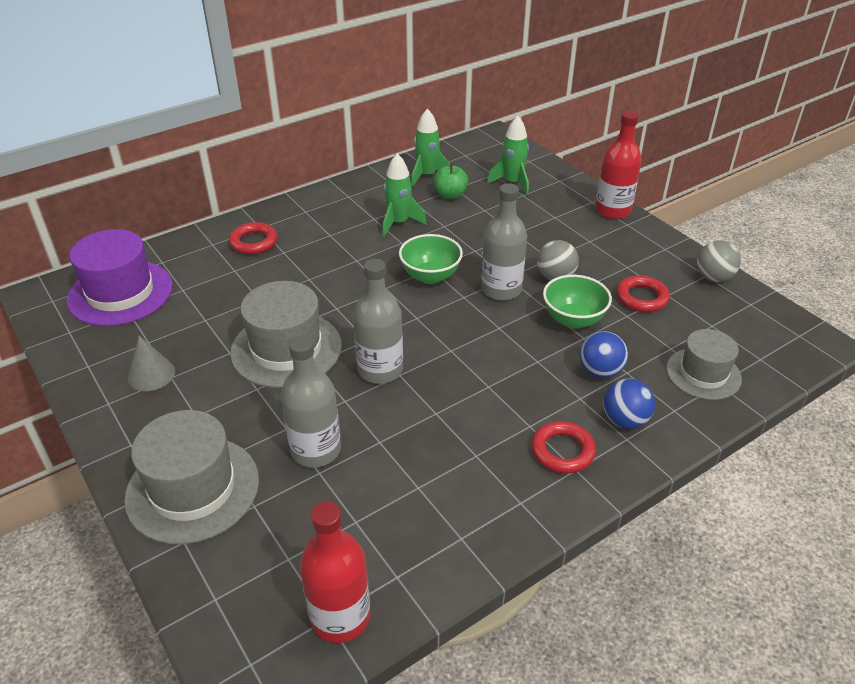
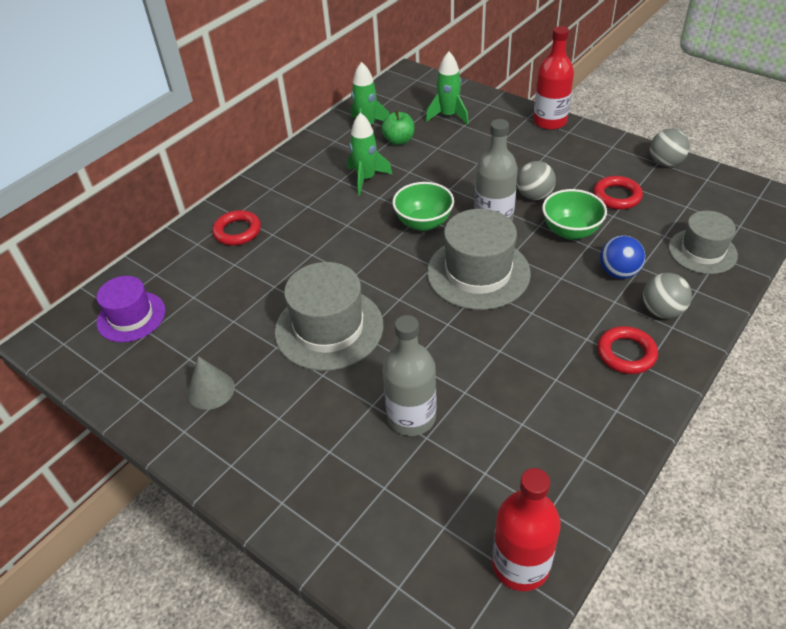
camera: 15 degrees left, 5 degrees up
purple hat [67,229,173,326] -> purple hat [97,276,165,342], size x0.64
grey hat [124,410,259,544] -> grey hat moved to [427,209,531,310]
grey bottle [353,259,403,384] -> none
blue ball [603,379,655,429] -> grey ball [643,273,692,318]

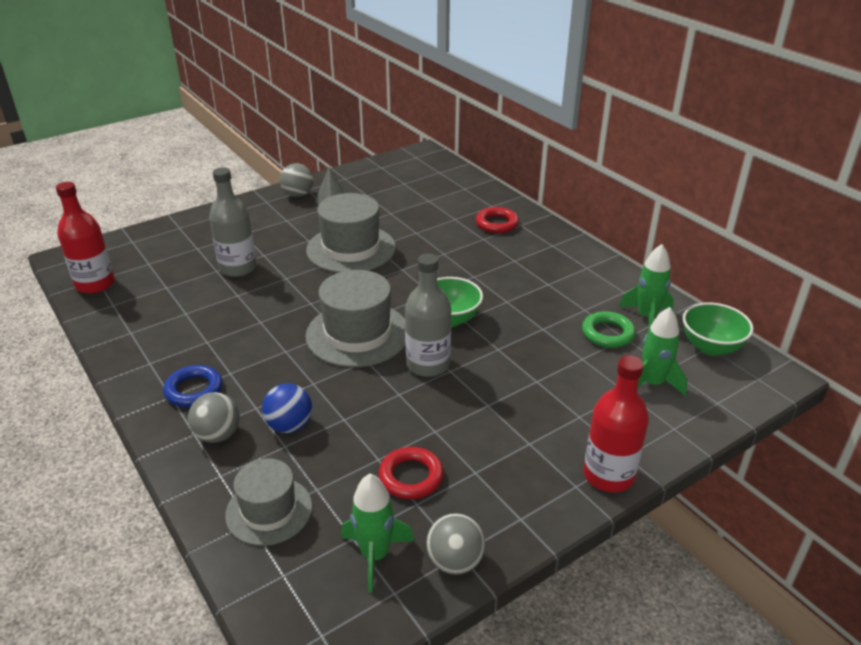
camera: 105 degrees right, 10 degrees down
purple hat [97,276,165,342] -> none
green rocket [348,113,393,196] -> green rocket moved to [341,474,414,593]
green apple [381,110,414,145] -> green ring [582,311,636,348]
grey ball [517,161,556,200] -> grey ball moved to [280,163,313,197]
green bowl [542,189,607,240] -> green bowl moved to [683,302,754,356]
red ring [597,326,658,374] -> blue ring [163,365,223,407]

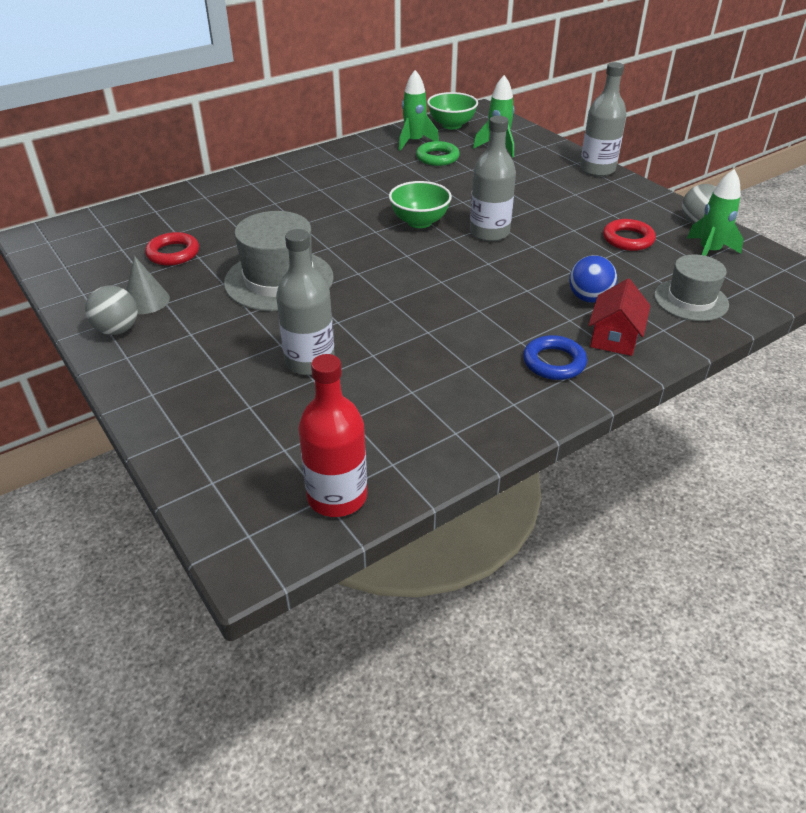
camera: 90 degrees left, 5 degrees up
grey ball [188,392,240,443] -> red house [588,279,651,356]
grey hat [305,270,405,367] -> none
red ring [476,207,519,233] -> red ring moved to [145,232,199,266]
red bottle [583,355,649,492] -> grey bottle [580,62,626,177]

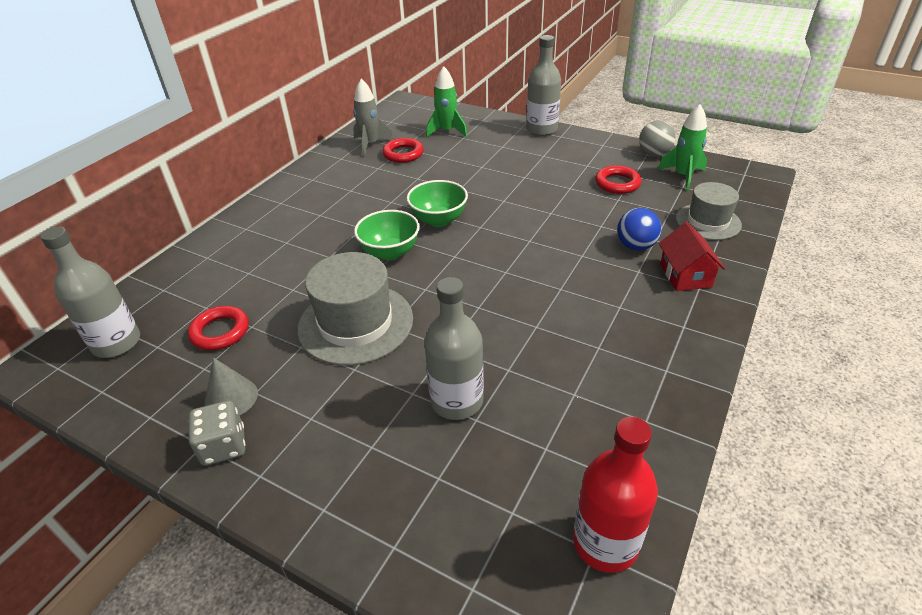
camera: 25 degrees left, 0 degrees up
grey ball [85,285,138,335] -> grey dice [188,400,246,466]
green rocket [399,70,439,151] -> grey rocket [353,79,394,157]
green ring [416,141,460,166] -> red ring [382,138,424,163]
green bowl [427,92,478,130] -> green bowl moved to [354,210,420,260]
grey bottle [470,116,516,242] -> grey bottle moved to [40,226,140,358]
blue ring [523,335,587,380] -> none

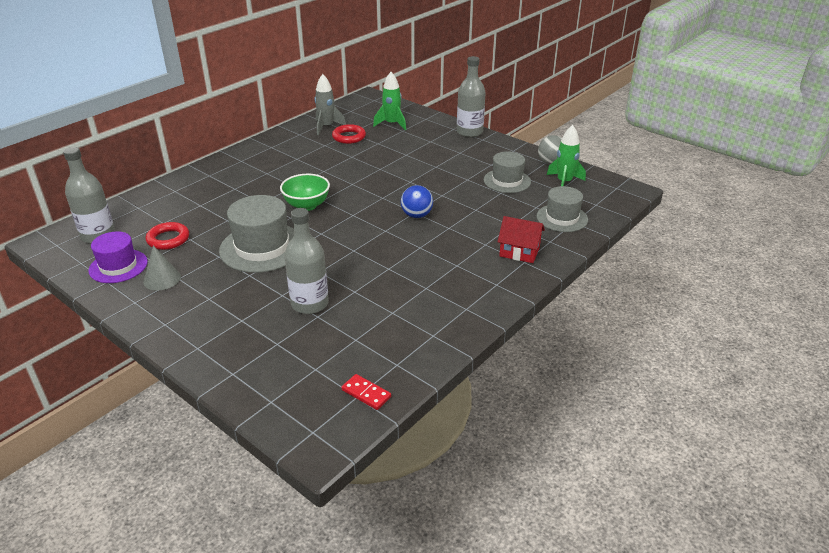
camera: 10 degrees right, 5 degrees down
grey dice [188,400,246,466] -> none
green bowl [407,180,468,227] -> none
red bottle [573,417,658,573] -> red domino [342,374,391,410]
red ring [595,165,642,194] -> grey hat [484,151,531,193]
blue ball [617,208,662,251] -> blue ball moved to [401,185,433,218]
red house [659,222,725,291] -> red house turned 75 degrees counterclockwise [497,216,545,263]
none -> purple hat [88,231,148,283]

